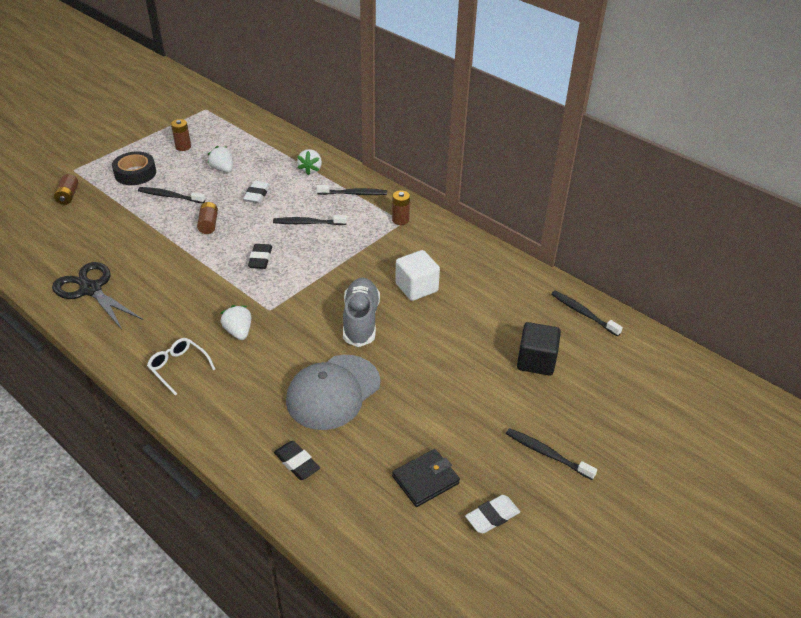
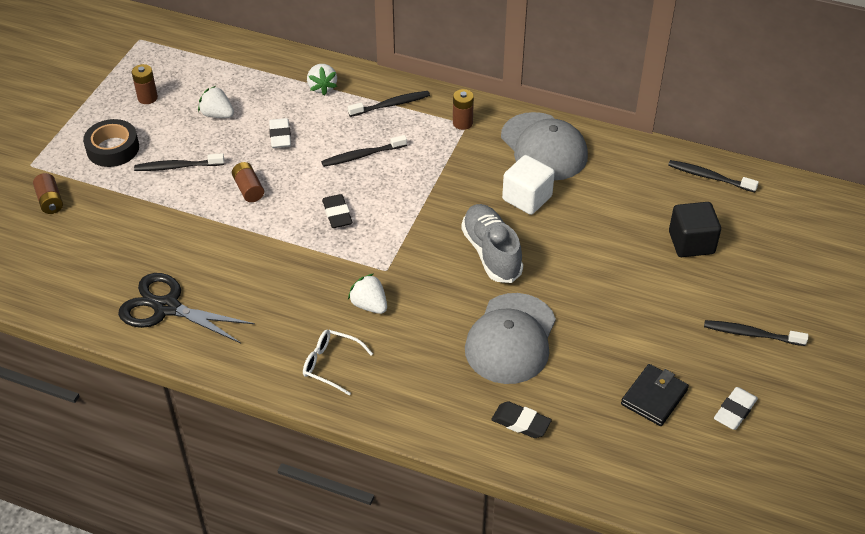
camera: 20 degrees left, 5 degrees up
none -> grey cap [501,112,588,180]

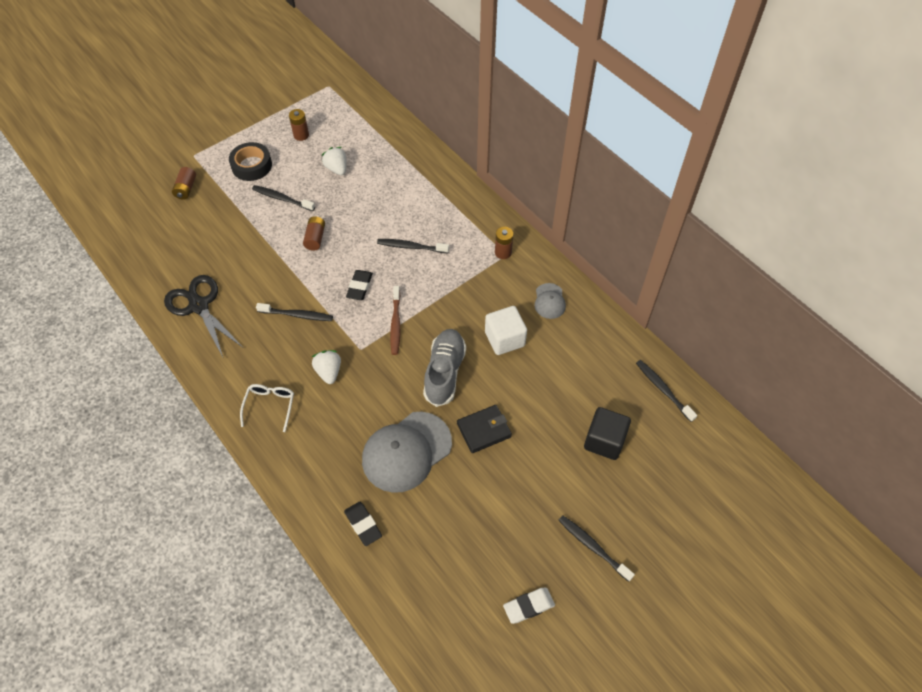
camera: 30 degrees right, 10 degrees up
white eraser [269,118,291,148] -> none
white glasses [303,330,373,395] -> white glasses turned 45 degrees clockwise [240,384,294,432]
white strawberry [307,64,337,96] -> none
black toothbrush [348,91,430,117] -> black toothbrush moved to [256,303,333,321]
grey cap [501,112,588,180] -> grey cap [535,283,566,319], size x0.49
black wallet [621,364,689,426] -> black wallet moved to [457,405,512,453]
none -> brown toothbrush [390,286,400,355]

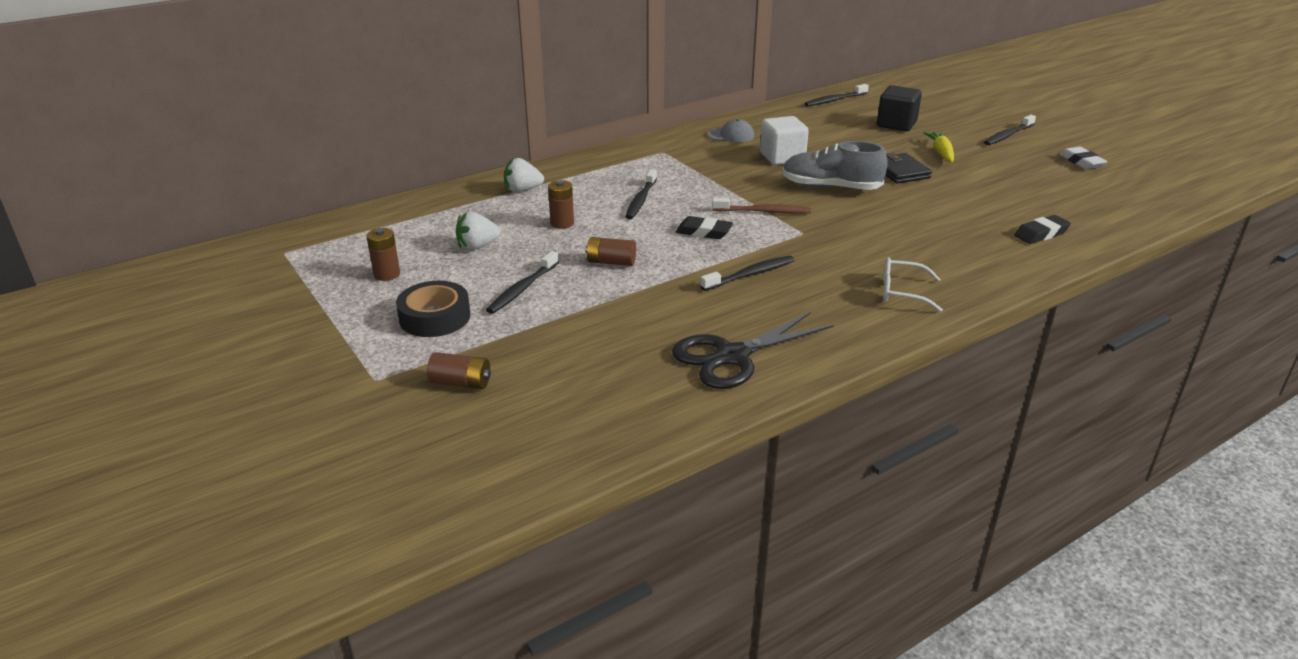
camera: 85 degrees left, 25 degrees down
black toothbrush [256,303,333,321] -> black toothbrush turned 45 degrees clockwise [700,256,794,291]
white strawberry [312,350,341,384] -> white strawberry moved to [504,158,544,192]
grey cap [362,412,452,493] -> none
brown battery [495,227,513,259] -> brown battery moved to [548,180,574,229]
none -> yellow carrot [924,132,954,163]

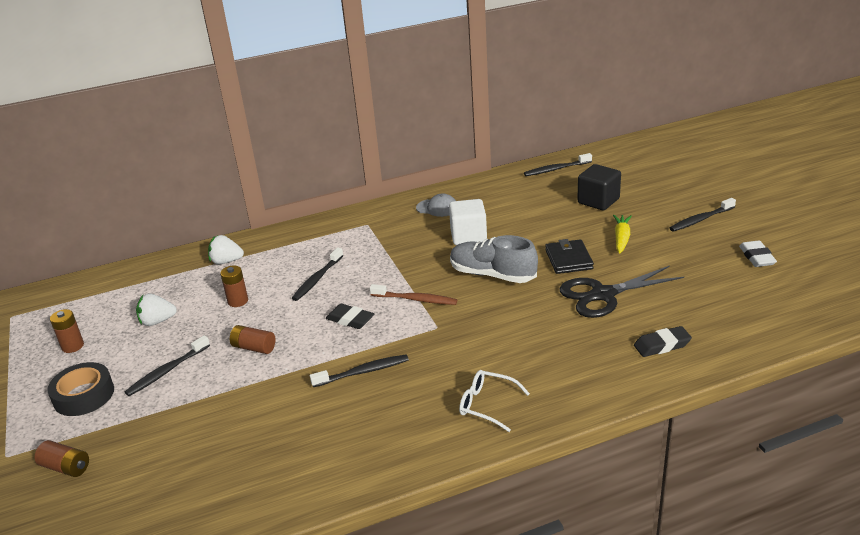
camera: 15 degrees right, 0 degrees up
black scissors [672,312,834,389] -> black scissors moved to [560,266,684,318]

